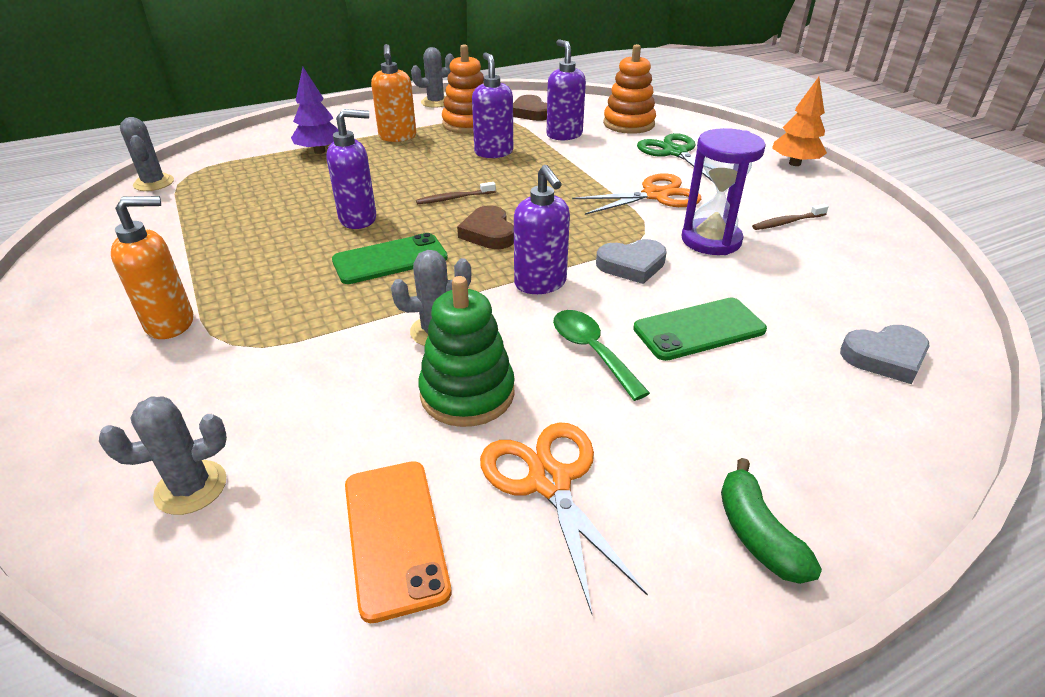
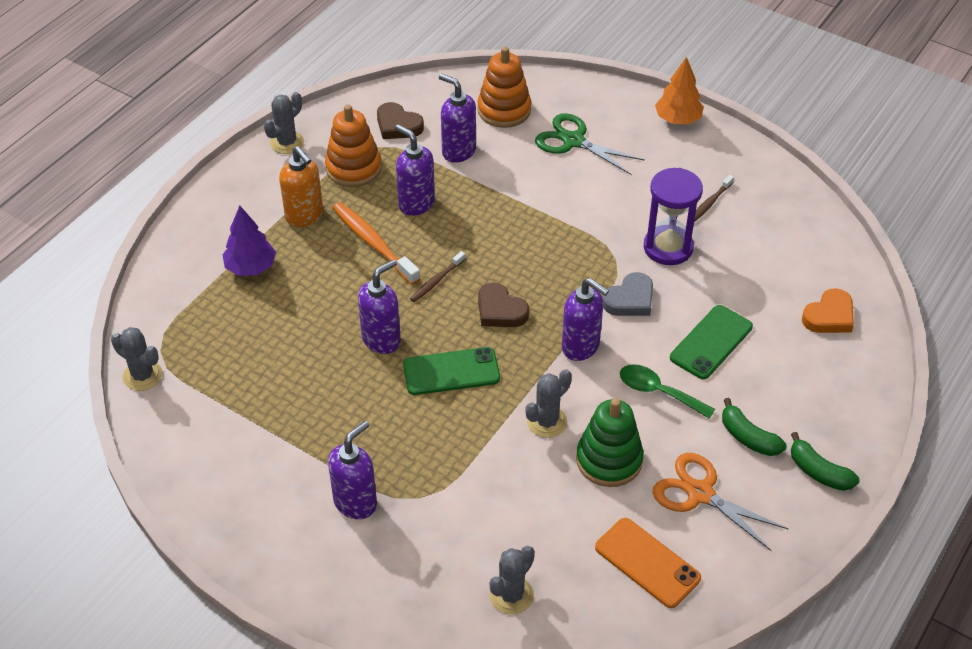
camera: 30 degrees left, 10 degrees up
orange soap dispenser [111,196,193,339] -> purple soap dispenser [328,421,377,519]
green phone [332,233,448,284] -> green phone turned 45 degrees clockwise [403,347,500,395]
orange scissors [572,173,701,215] -> none
grey heart [840,325,930,384] -> orange heart [802,288,854,333]
none -> orange toothbrush [333,202,421,285]
none -> green banana [722,398,786,456]

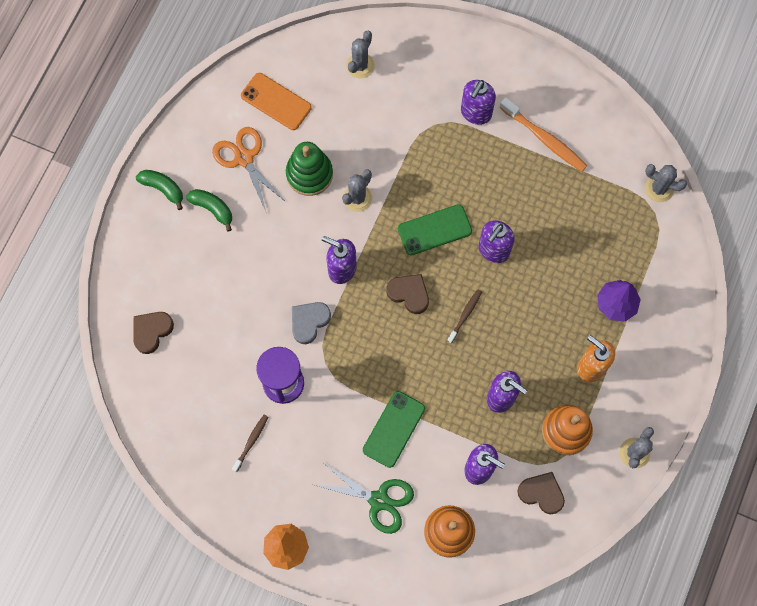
camera: 170 degrees right, 25 degrees up
orange toothbrush [333,202,421,285] -> orange toothbrush moved to [499,97,588,172]
green spoon [620,364,715,419] -> none
orange scissors [652,453,788,551] -> orange scissors turned 150 degrees counterclockwise [212,127,286,211]
green phone [670,305,753,379] -> green phone moved to [363,391,425,468]
orange heart [802,288,854,333] -> brown heart [133,312,174,354]

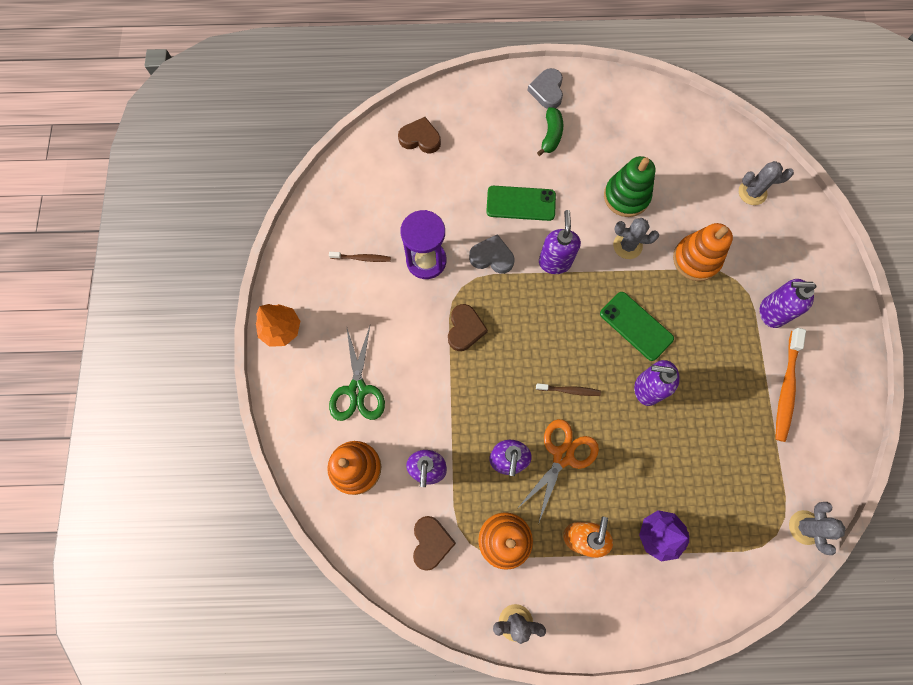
camera: 65 degrees right, 0 degrees up
green banana [136,170,183,210] -> grey heart [527,68,563,109]
orange scissors [212,127,286,211] -> orange scissors moved to [517,419,599,524]
orange phone [241,73,312,130] -> none
green phone [363,391,425,468] -> green phone moved to [486,186,556,221]
brown heart [386,274,429,314] -> brown heart moved to [448,304,488,351]
none -> orange stacking toy [673,223,733,281]

